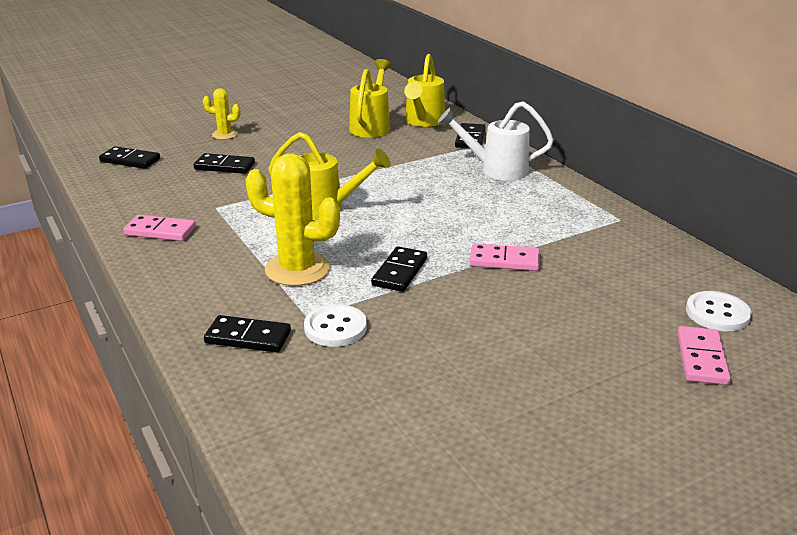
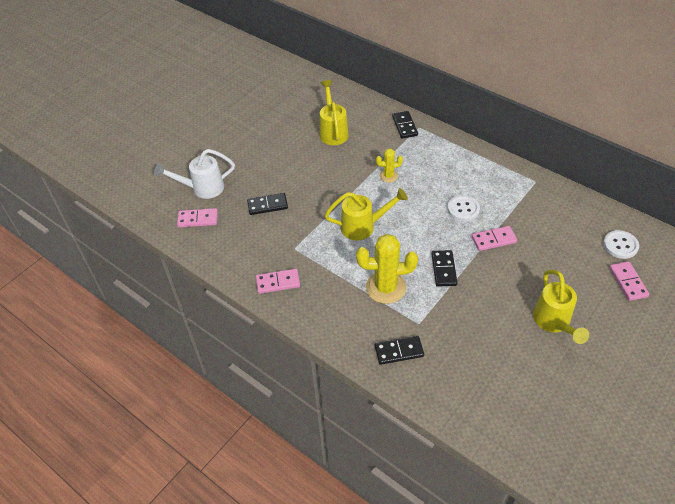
camera: 20 degrees left, 20 degrees up
black domino [99,146,160,169] -> pink domino [177,208,218,228]
yellow cactus [203,88,240,140] -> yellow cactus moved to [376,148,403,183]
white button [304,304,367,347] -> white button moved to [447,195,480,221]
yellow watering can [404,54,445,127] -> yellow watering can moved to [533,270,589,344]
white watering can [438,101,554,180] -> white watering can moved to [154,149,235,199]

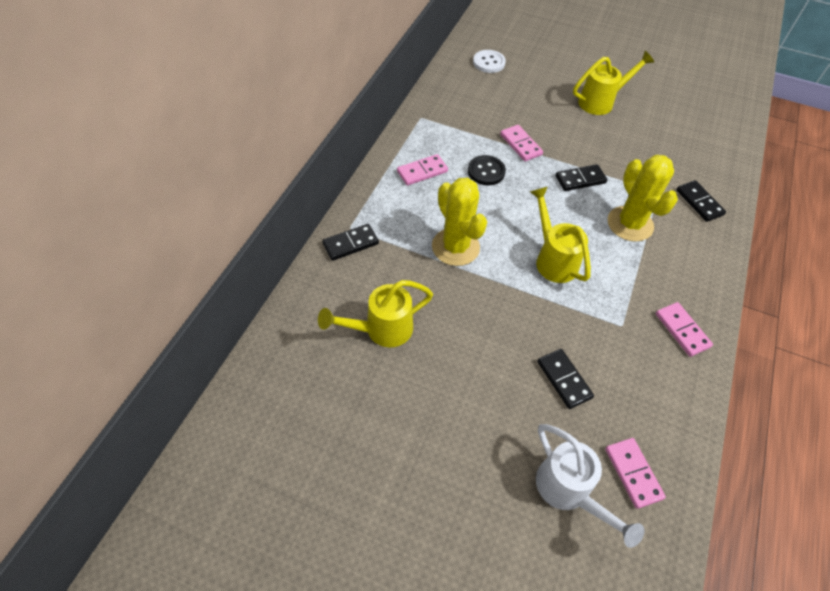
camera: 110 degrees left, 5 degrees up
yellow cactus [376,148,403,183] -> yellow cactus [432,178,487,266], size x1.89
white button [447,195,480,221] -> black button [468,155,506,185]
pink domino [609,261,650,301] -> pink domino moved to [397,154,448,186]

